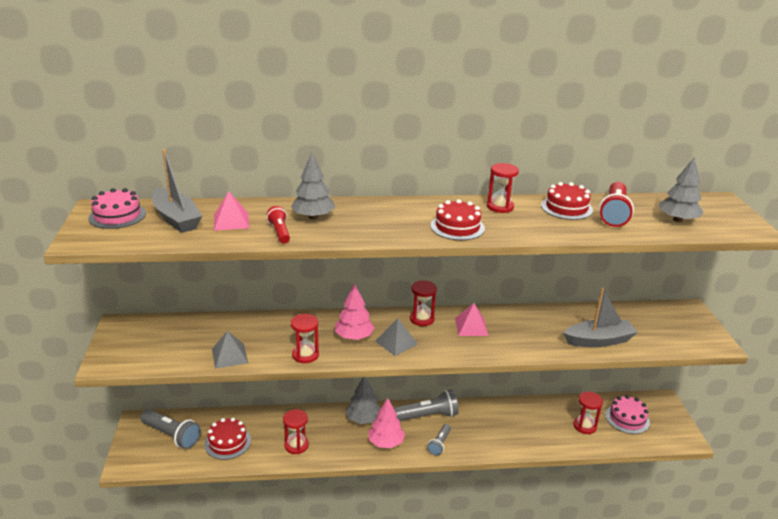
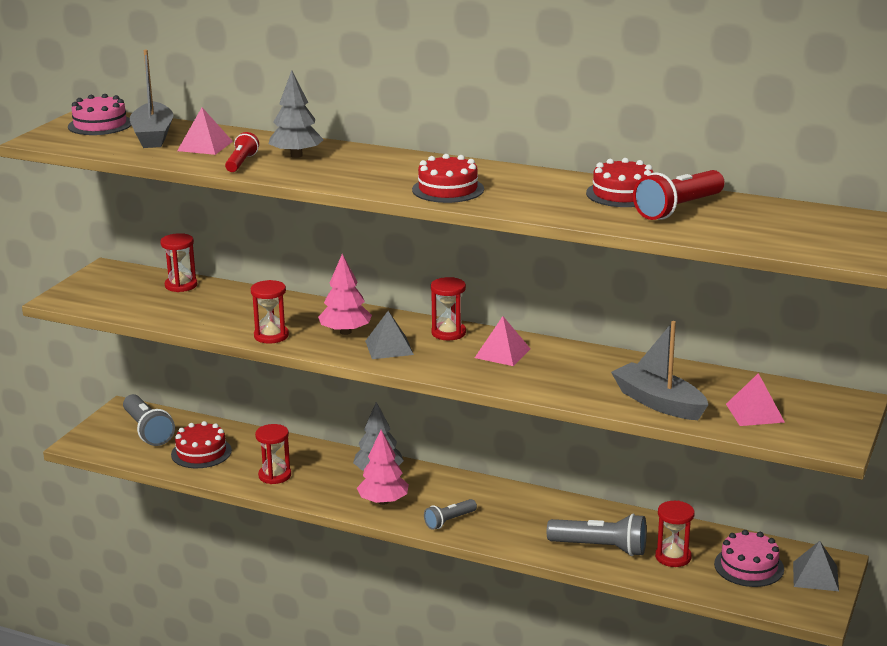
camera: 30 degrees right, 5 degrees down
grey pyramid [212,331,248,369] -> grey pyramid moved to [793,541,839,591]
grey flashlight [394,390,459,421] -> grey flashlight moved to [547,514,647,556]
red hourglass [487,163,519,213] -> red hourglass moved to [160,233,197,292]
grey boat [563,288,638,347] -> grey boat turned 150 degrees counterclockwise [611,321,708,420]
grey tree [659,157,704,222] -> none
none -> pink pyramid [726,373,785,426]

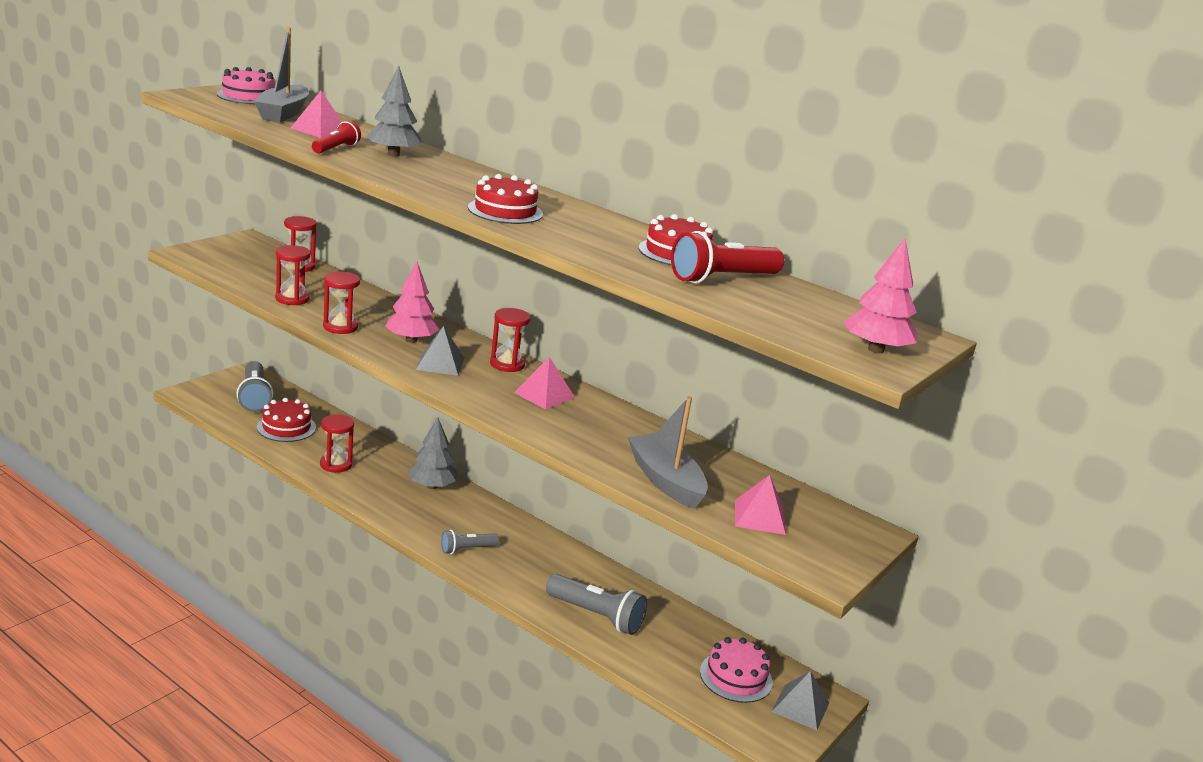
camera: 10 degrees right, 0 degrees up
pink tree [357,430,409,505] -> pink tree moved to [843,239,918,354]
red hourglass [655,501,695,567] -> red hourglass moved to [275,245,311,305]

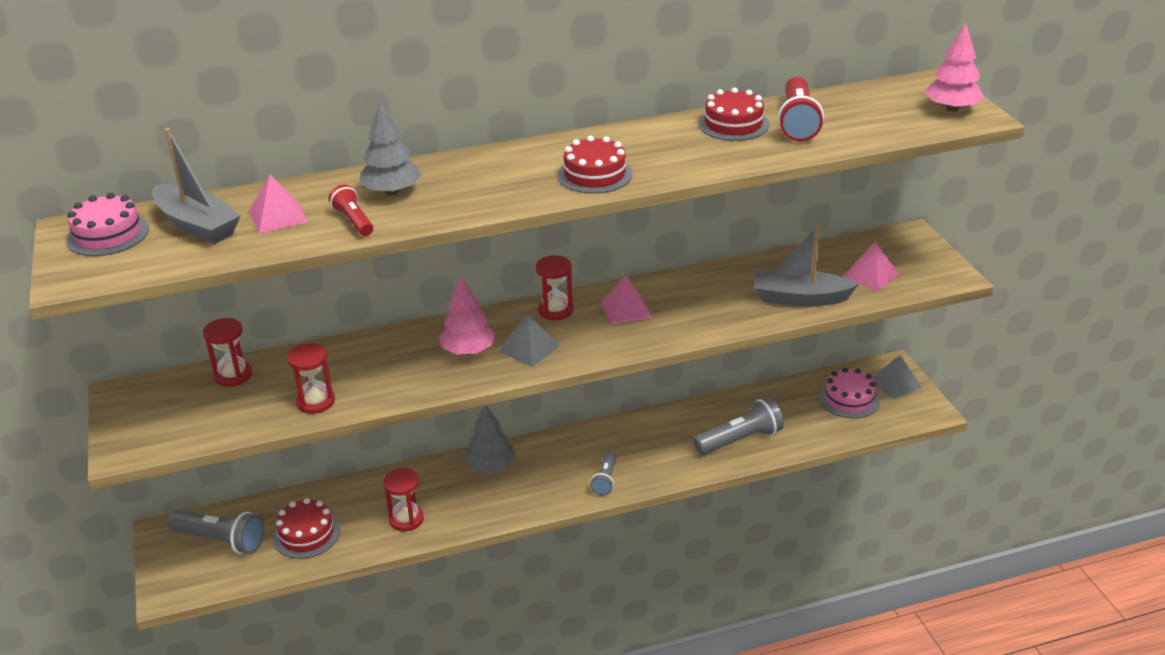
camera: 50 degrees left, 10 degrees up
red hourglass [323,272,360,334] -> none

